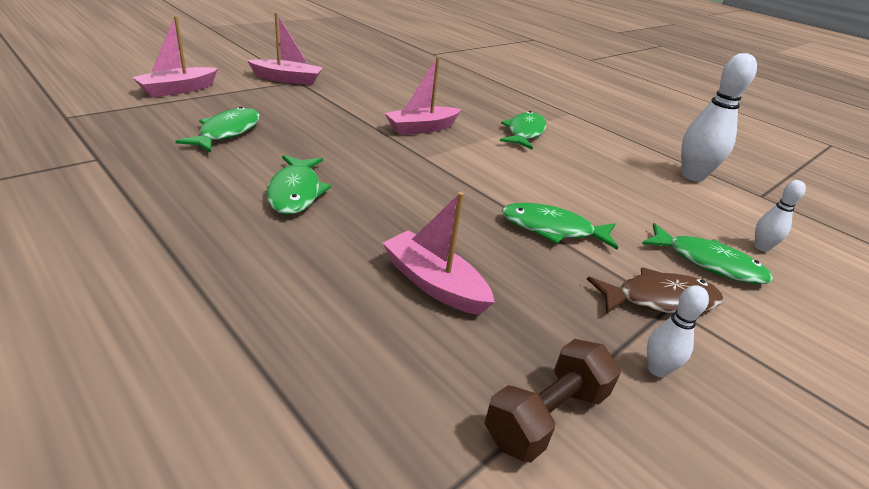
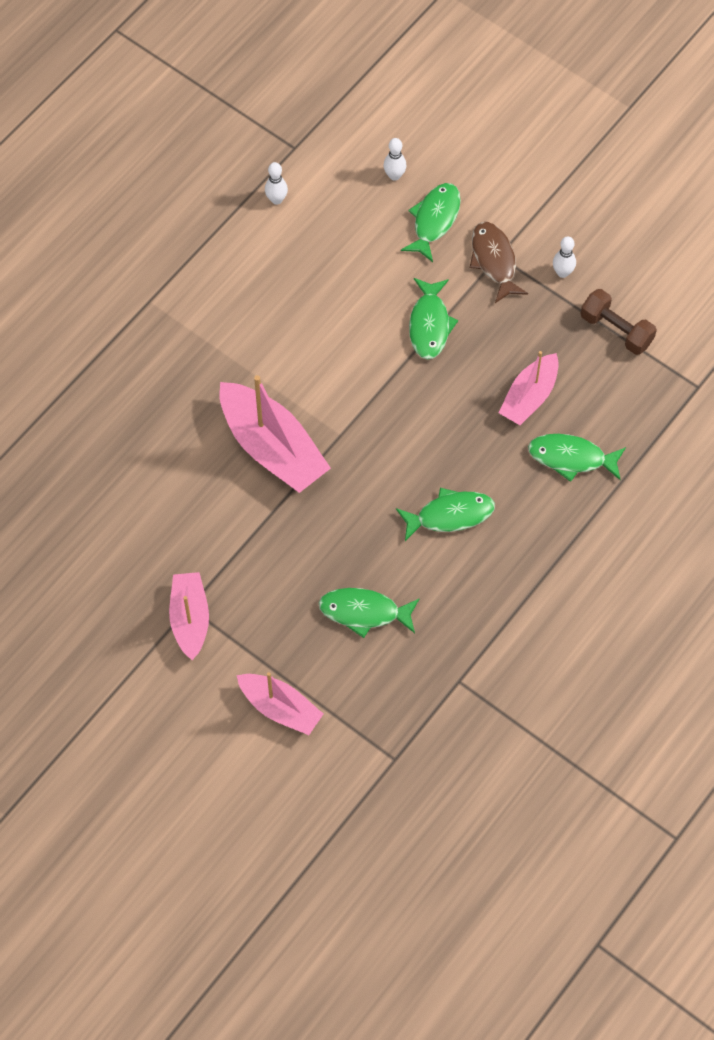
camera: 95 degrees left, 30 degrees up
pink boat [385,57,461,135] -> pink boat [219,375,331,493], size x1.61
green fish [500,111,547,150] -> green fish moved to [528,434,626,482]
white bowling pin [681,53,757,182] -> white bowling pin [265,162,288,205], size x0.51

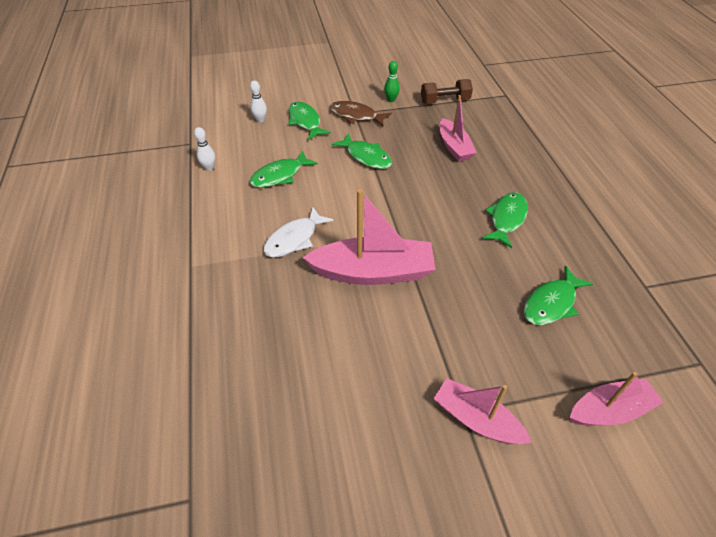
camera: 50 degrees left, 15 degrees down
green fish [528,434,626,482] -> green fish moved to [249,150,318,188]
white bowling pin [553,236,576,278] -> green bowling pin [384,61,400,102]
none -> white fish [263,207,333,257]

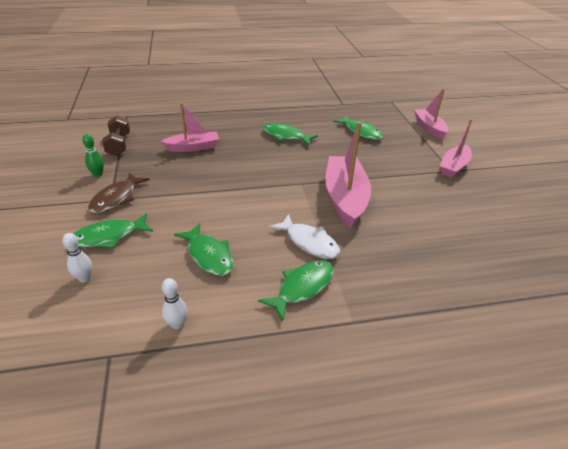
camera: 90 degrees left, 10 degrees down
green fish [331,133,392,169] -> green fish moved to [258,260,334,321]

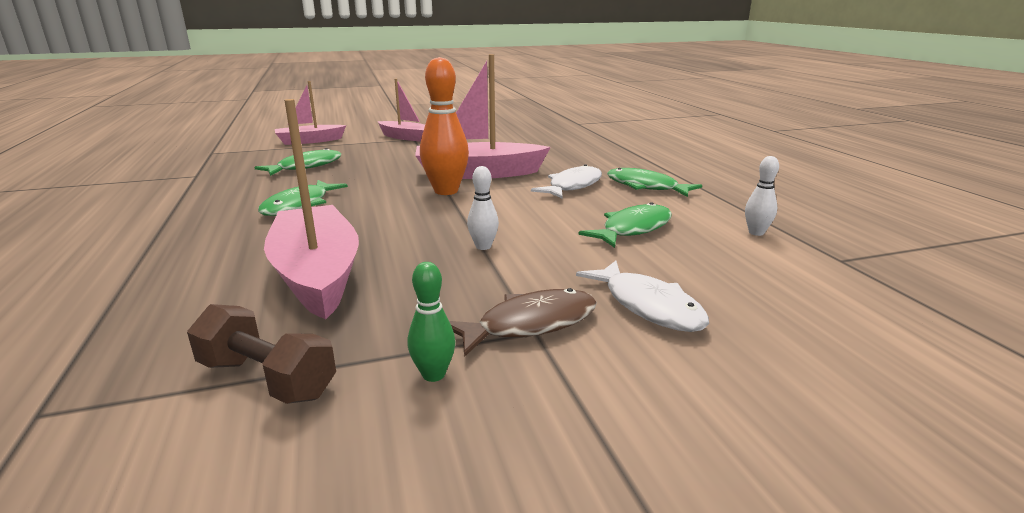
camera: 95 degrees left, 15 degrees down
white bowling pin [62,233,92,282] -> white bowling pin moved to [467,166,499,250]
green fish [73,213,153,248] -> white fish [576,261,709,332]
brown fish [88,173,150,214] -> brown fish turned 45 degrees counterclockwise [449,288,597,357]
brown dumbbell [102,116,130,156] -> brown dumbbell turned 45 degrees clockwise [187,304,336,404]
pink boat [160,103,219,152] -> pink boat [264,99,359,320], size x1.61
none -> orange bowling pin [420,57,469,195]

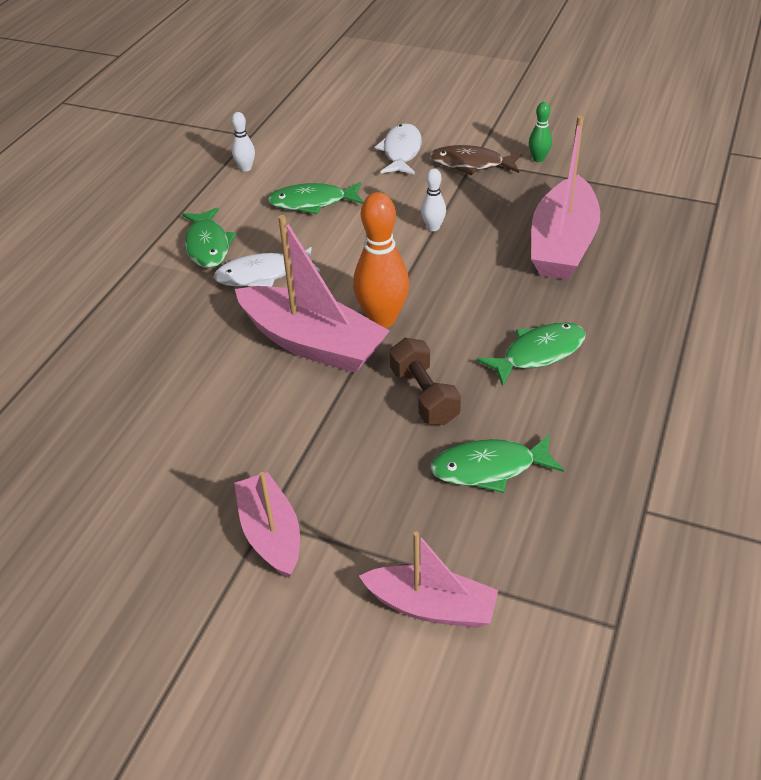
camera: 140 degrees left, 20 degrees up
brown dumbbell [187,304,336,404] -> brown dumbbell moved to [390,338,461,425]

